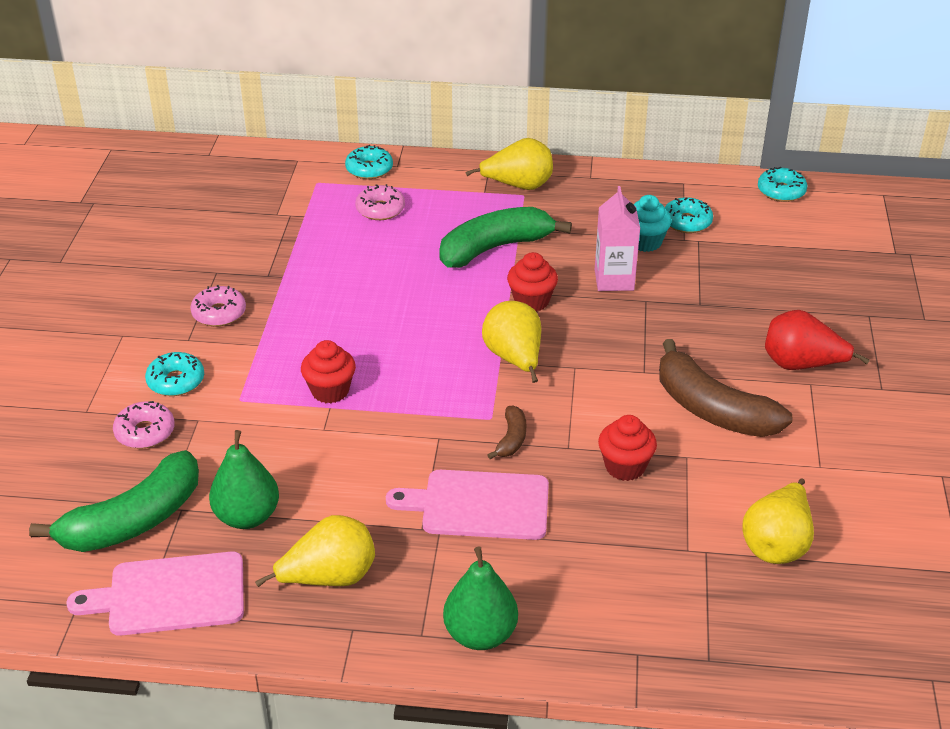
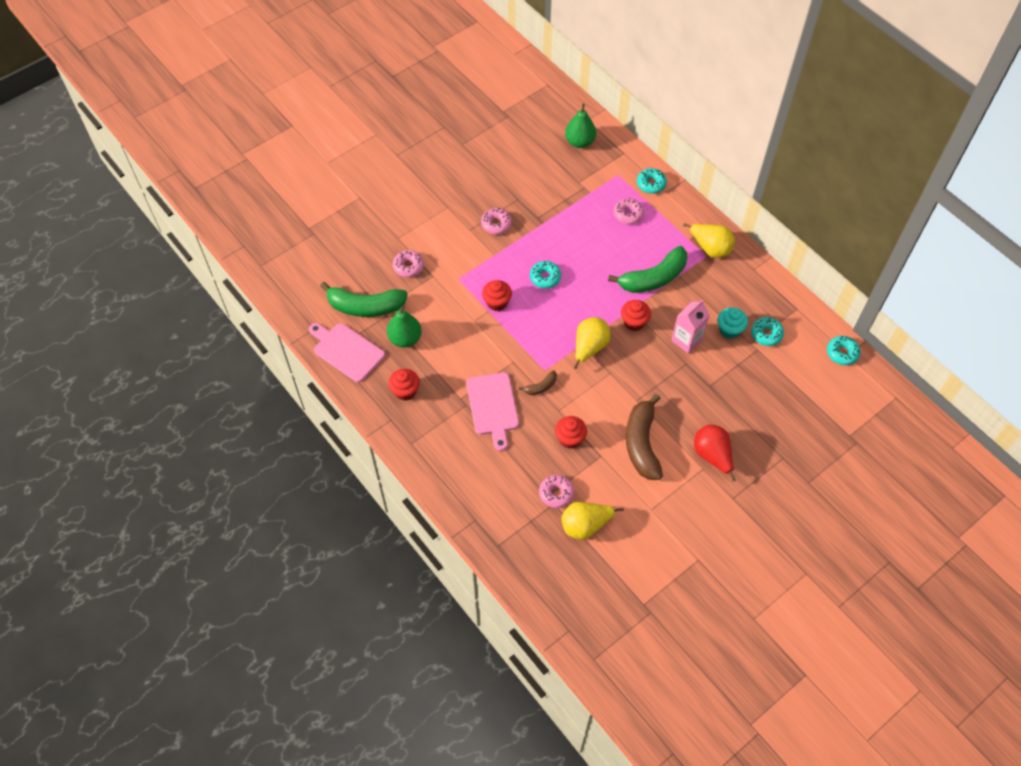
camera: 45 degrees right, 20 degrees up
turquoise donut [145,352,204,396] -> turquoise donut moved to [530,261,561,289]
yellow pear [255,515,375,587] -> red cupcake [388,369,420,401]
pink cutting board [386,470,549,540] -> pink cutting board turned 150 degrees counterclockwise [466,372,519,451]
green banana [439,207,572,268] -> green banana turned 135 degrees clockwise [608,246,687,293]
green pear [443,547,518,650] -> green pear moved to [565,104,596,148]
none -> pink donut [539,475,574,508]

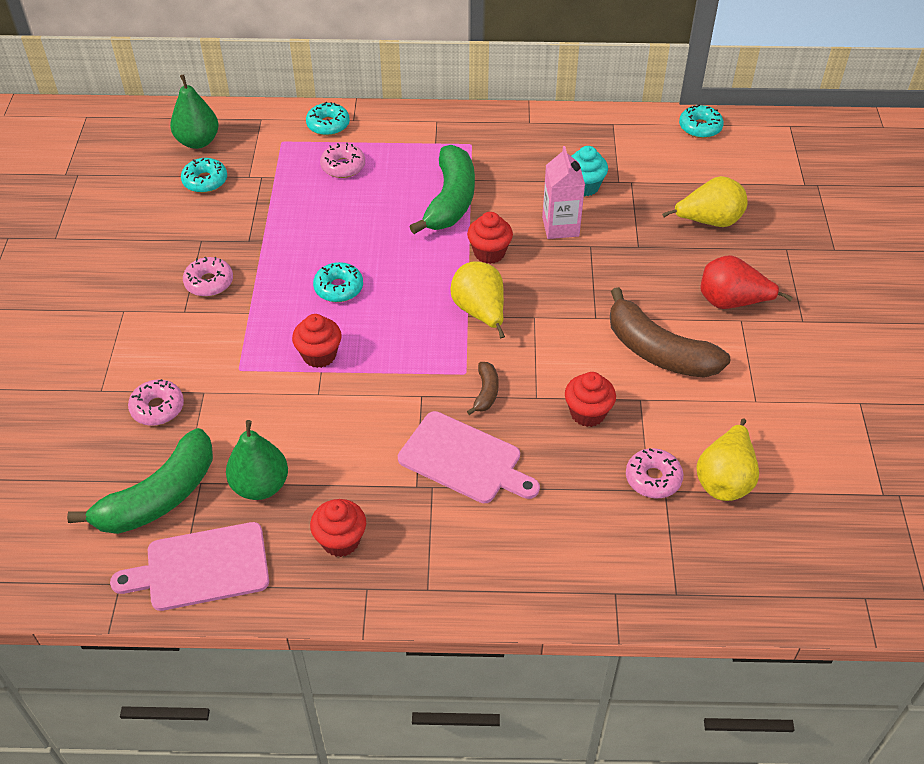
camera: 50 degrees left, 10 degrees down
yellow pear [683,223,735,258] -> yellow pear moved to [662,176,747,227]
turquoise donut [751,317,784,346] -> turquoise donut moved to [181,158,227,193]

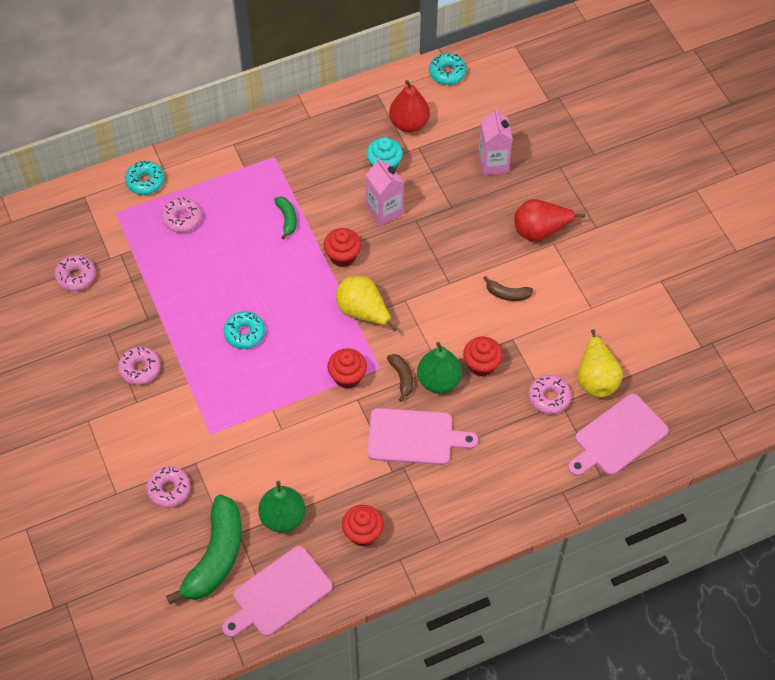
camera: 25 degrees left, 10 degrees up
green pear [170,74,219,149] -> green pear moved to [417,342,462,393]
turquoise donut [181,158,227,193] -> pink donut [55,255,96,291]
red cupcake [292,314,342,368] -> red cupcake moved to [327,348,367,389]
green banana [409,145,475,234] -> green banana [274,197,297,239], size x0.46
brown banana [610,287,731,378] -> brown banana [483,276,533,301], size x0.46
yellow pear [662,176,747,227] -> pink carton [478,107,513,175]
none -> red pear [389,80,430,132]
none -> pink cutting board [568,394,669,476]

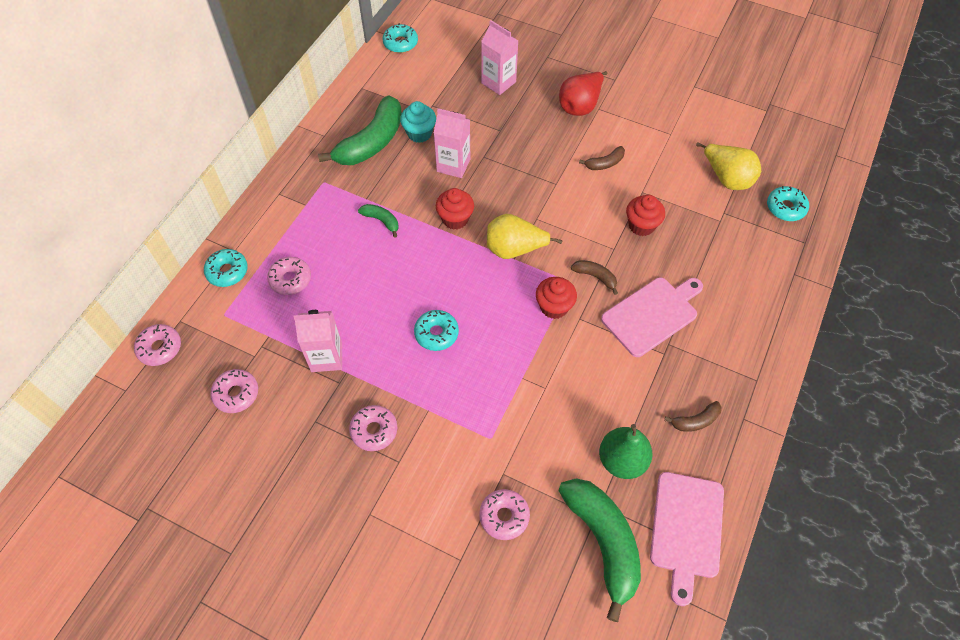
camera: 40 degrees left, 0 degrees up
red cupcake [342,505,384,547] -> brown banana [664,401,722,432]
red pear [389,80,430,132] -> none
green pear [417,342,462,393] -> none
pink donut [529,375,571,414] -> pink donut moved to [134,324,181,366]
pink cutting board [568,394,669,476] -> turquoise donut [767,186,809,221]
none -> pink carton [294,310,342,372]
none -> green banana [318,95,402,165]

